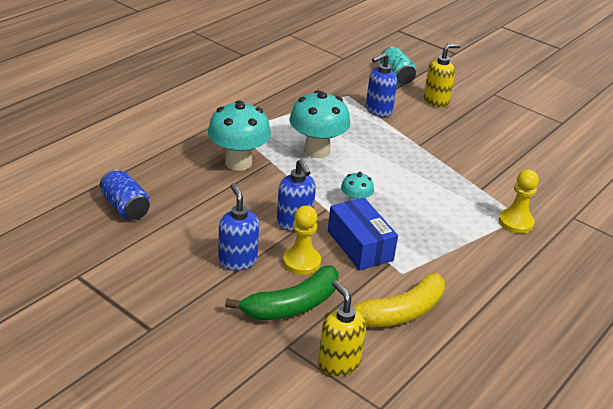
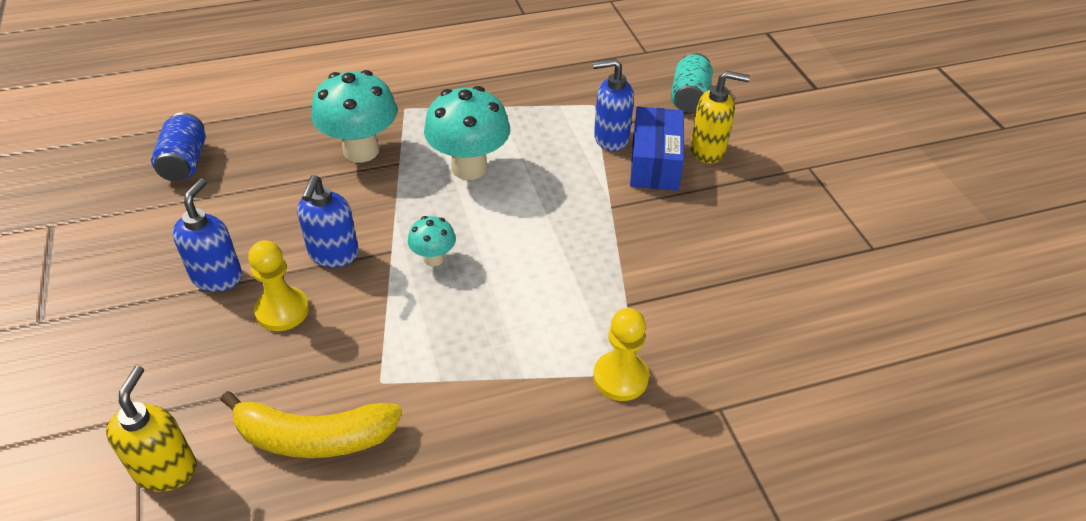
camera: 35 degrees right, 10 degrees up
green banana [225,265,339,320] -> none
blue box [328,198,398,270] -> blue box moved to [630,107,684,191]

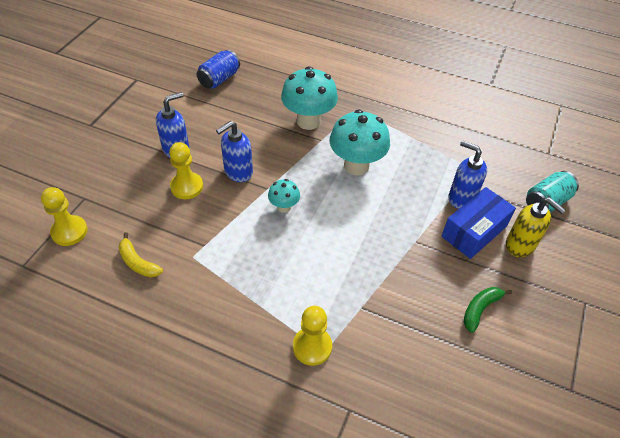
camera: 40 degrees right, 5 degrees up
yellow soap dispenser [106,366,197,492] -> yellow pawn [41,187,88,246]
yellow banana [221,391,402,458] -> yellow banana [118,232,163,277], size x0.59
none -> green banana [464,287,512,333]

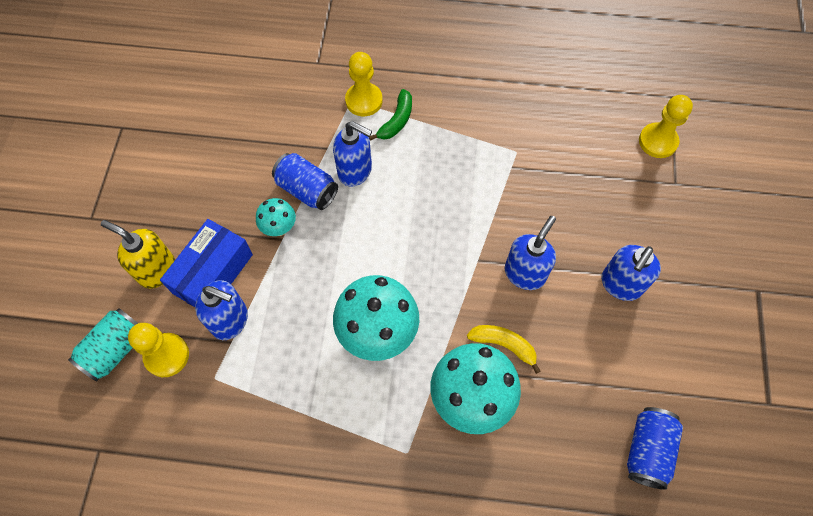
camera: 165 degrees right, 15 degrees up
yellow banana [118,232,163,277] -> yellow banana moved to [467,325,541,374]
yellow pawn [169,142,203,199] -> yellow pawn moved to [128,323,189,377]
turquoise mushroom [268,179,300,213] -> turquoise mushroom moved to [256,198,296,236]
green banana [464,287,512,333] -> green banana moved to [369,89,412,141]
none -> blue can [272,153,338,210]
none -> blue soap dispenser [333,121,372,187]

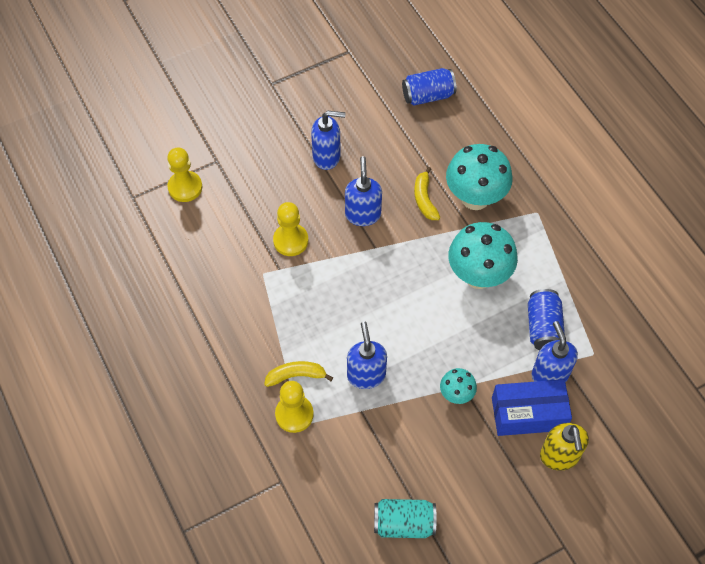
camera: 125 degrees left, 5 degrees down
turquoise can [68,308,138,382] -> turquoise can moved to [374,499,436,538]
yellow pawn [128,323,189,377] -> yellow pawn moved to [273,202,308,256]
blue can [272,153,338,210] -> blue can moved to [528,289,565,350]
green banana [369,89,412,141] -> yellow banana [264,361,333,387]
blue soap dispenser [505,216,556,290] -> blue soap dispenser turned 90 degrees clockwise [345,156,382,226]

